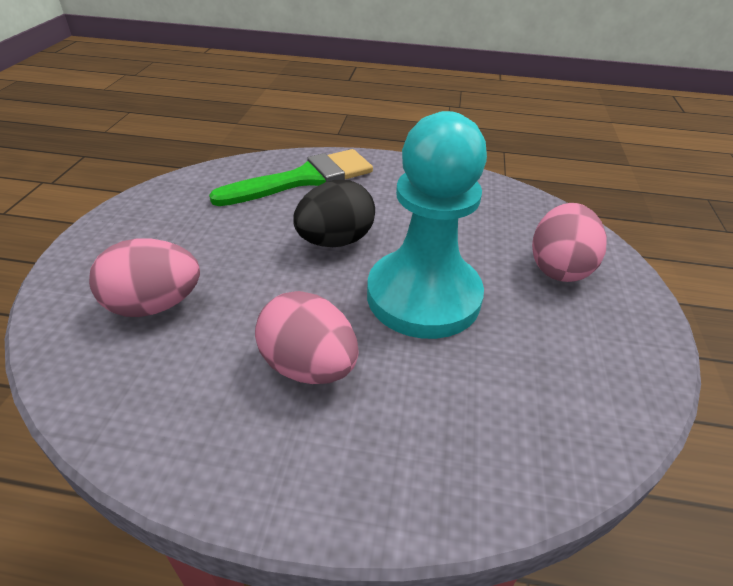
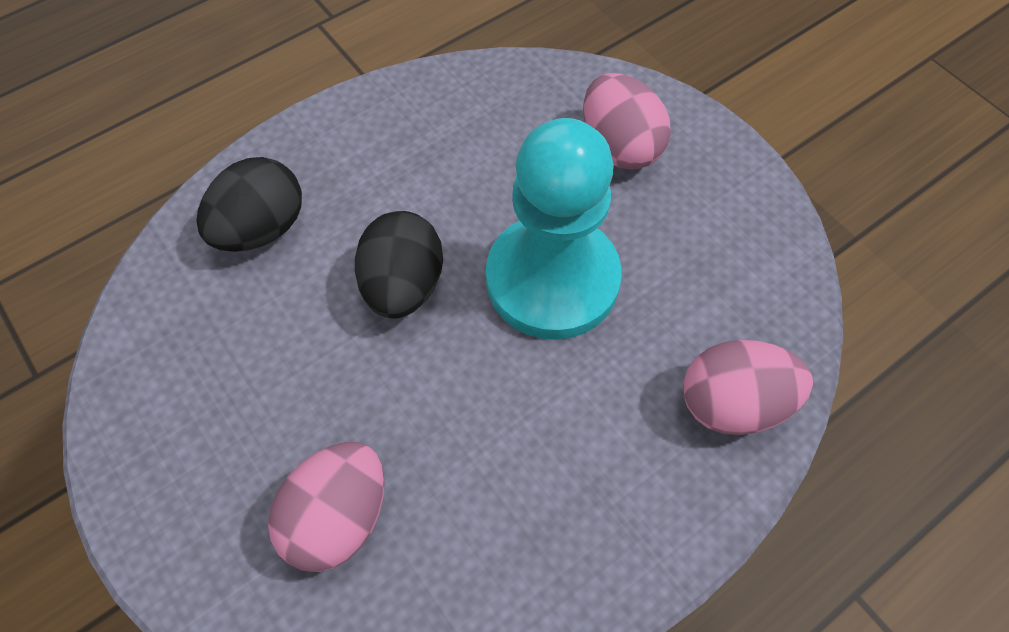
camera: 45 degrees left, 20 degrees up
green brush [209,149,373,206] -> black egg [196,157,302,252]
pink egg [255,291,359,384] -> pink egg moved to [683,340,813,435]

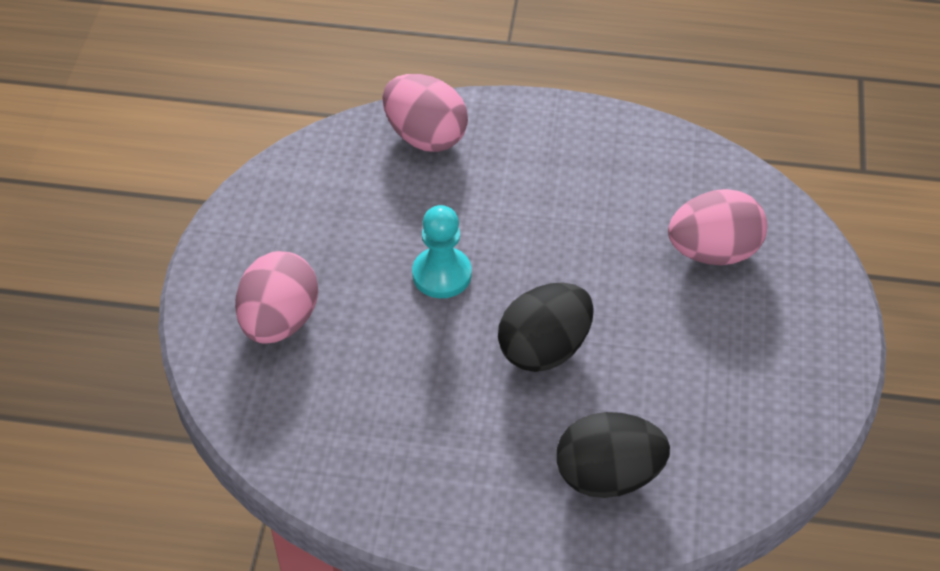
camera: 135 degrees left, 10 degrees down
turquoise pawn [486,118,622,340] -> turquoise pawn [412,205,472,298], size x0.49

